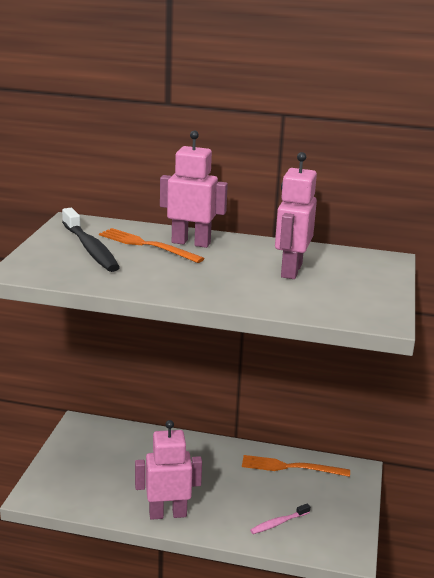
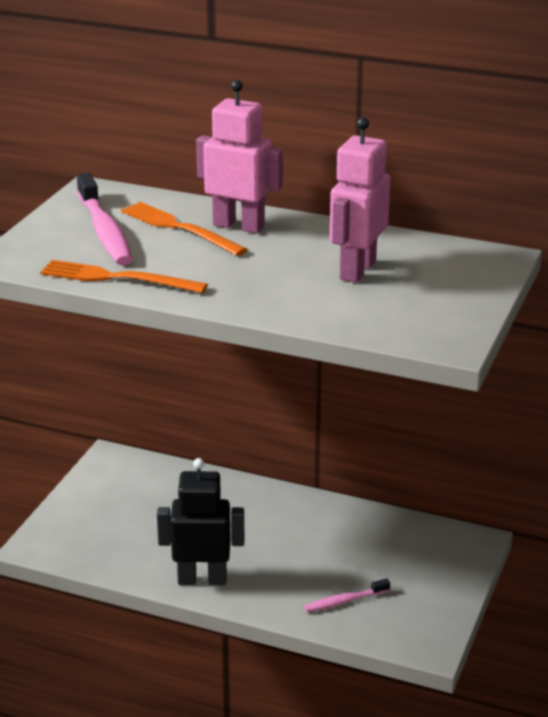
camera: 10 degrees right, 5 degrees up
black toothbrush [62,208,120,272] -> pink toothbrush [77,173,133,265]
pink robot [135,420,202,520] -> black robot [157,458,244,585]
orange fork [242,455,350,477] -> orange fork moved to [40,260,208,293]

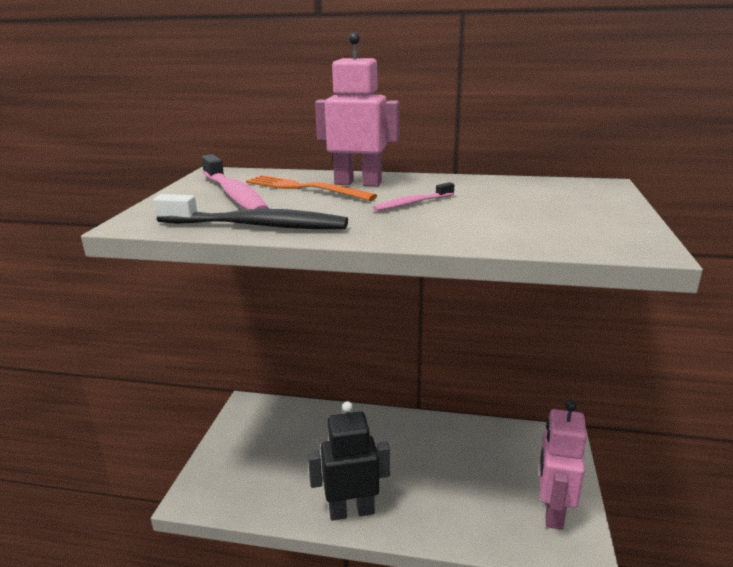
camera: 10 degrees left, 5 degrees down
orange fork [40,260,208,293] -> black toothbrush [153,194,348,229]
pink toothbrush [304,579,390,612] -> pink toothbrush moved to [373,182,454,211]
pink robot [330,117,390,283] -> pink robot moved to [539,400,587,530]

